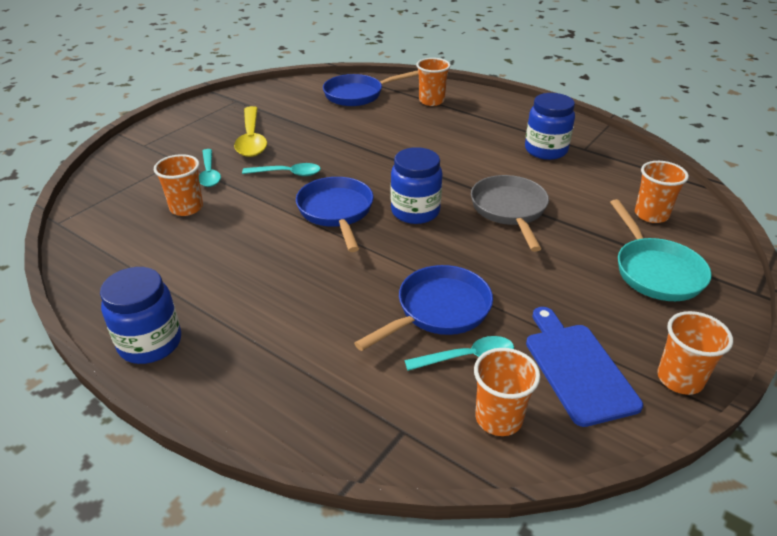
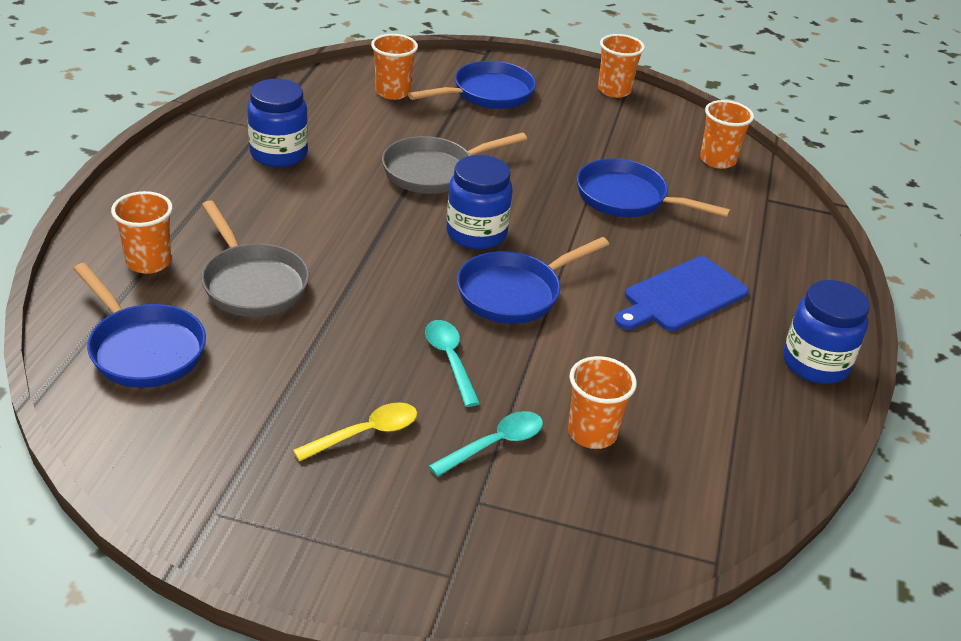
camera: 115 degrees left, 0 degrees up
yellow spoon [234,106,267,157] -> yellow spoon [293,402,417,461], size x0.65
turquoise spoon [404,336,514,371] -> none
blue cutting board [526,307,643,427] -> blue cutting board moved to [615,256,749,331]
turquoise pan [610,199,712,301] -> blue pan [408,61,536,109]
none -> grey pan [201,200,309,317]

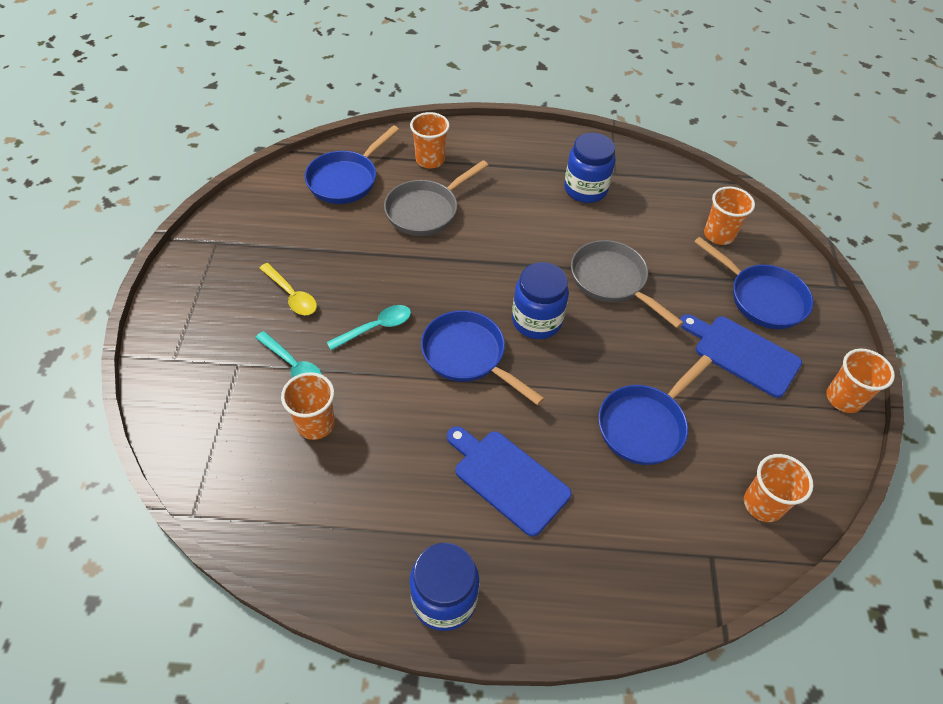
camera: 80 degrees right, 15 degrees up
blue pan [577,159,731,217] -> blue pan turned 150 degrees counterclockwise [598,355,712,465]
none -> blue cutting board [680,314,802,398]

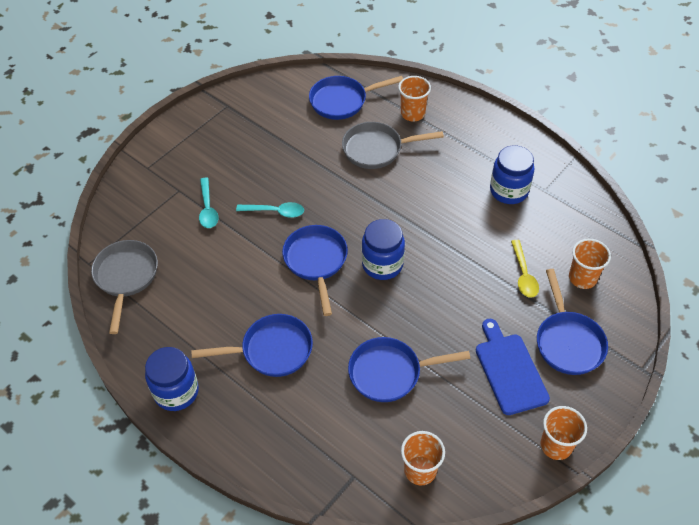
camera: 40 degrees right, 0 degrees up
yellow spoon [259,263,317,315] -> yellow spoon moved to [511,240,539,298]
orange cup [281,372,335,440] -> none
blue cutting board [447,426,572,537] -> blue pan [191,314,313,377]
grey pan [571,240,684,328] -> grey pan moved to [91,240,158,334]

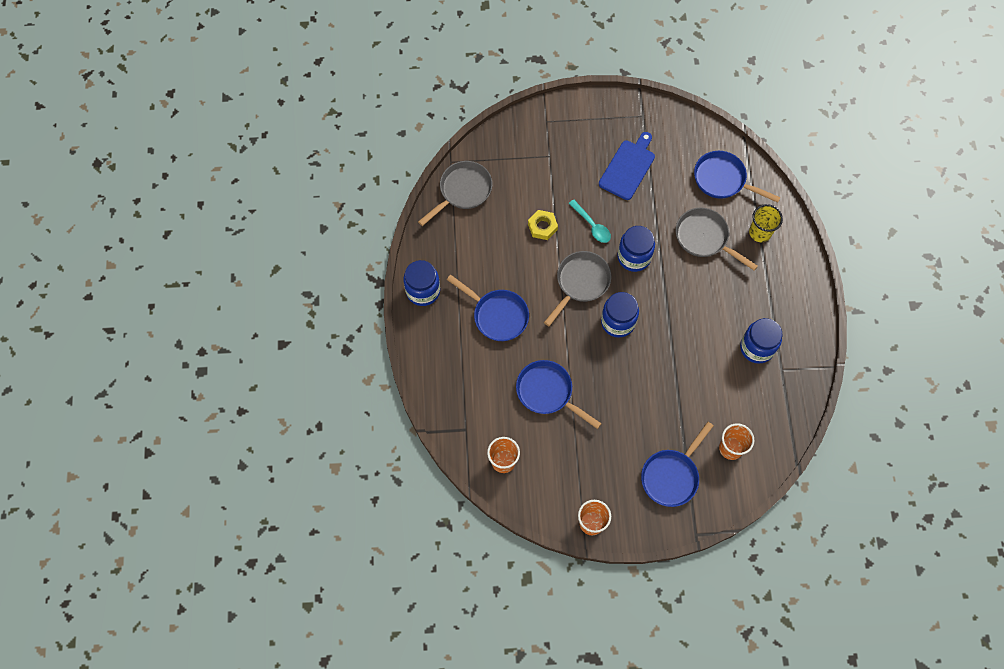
camera: 45 degrees right, 15 degrees up
turquoise spoon [199,177,218,228] -> none
blue pan [282,225,348,316] -> grey pan [544,251,611,326]
orange cup [398,76,431,121] -> yellow cup [749,204,783,242]
blue cutting board [476,319,550,415] -> blue cutting board moved to [599,132,655,200]
yellow spoon [511,240,539,298] -> none
none -> yellow nut [528,210,558,240]
none -> blue jar [618,226,655,272]

